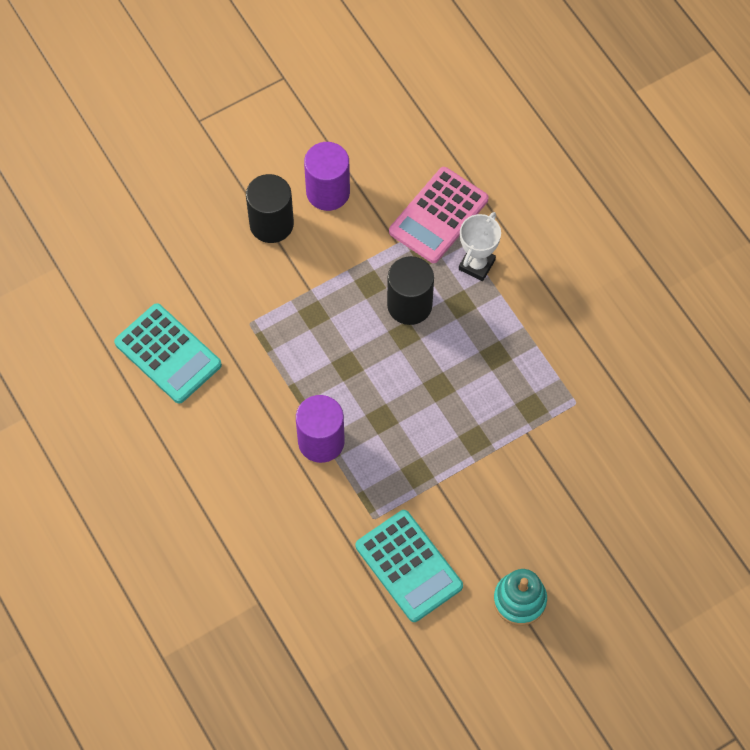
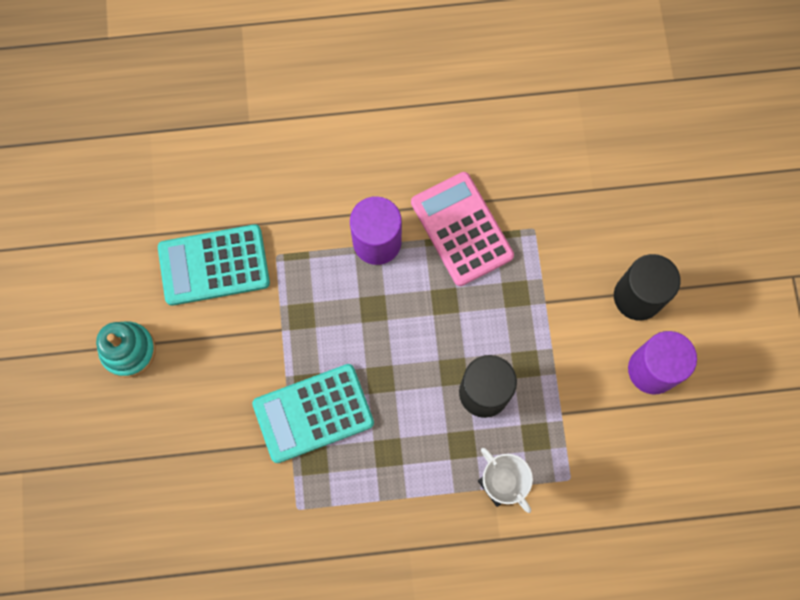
camera: 115 degrees right, 10 degrees up
turquoise calculator [114,303,222,404] -> turquoise calculator moved to [252,364,374,463]
pink calculator [389,167,489,263] -> pink calculator moved to [411,172,514,286]

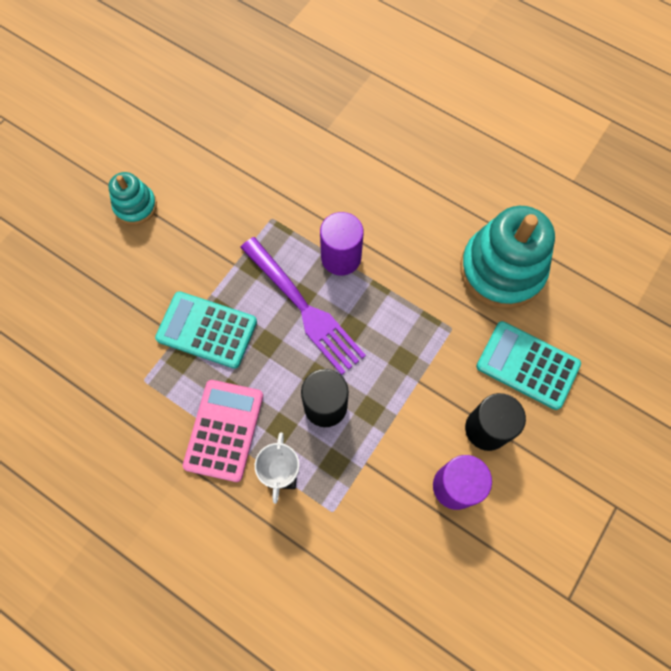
camera: 40 degrees right, 5 degrees down
turquoise calculator [158,224,270,306] -> turquoise calculator moved to [476,321,581,410]
pink calculator [411,172,514,286] -> pink calculator moved to [183,380,263,482]
none -> purple fork [240,237,366,375]
none -> turquoise stacking toy [460,206,555,309]

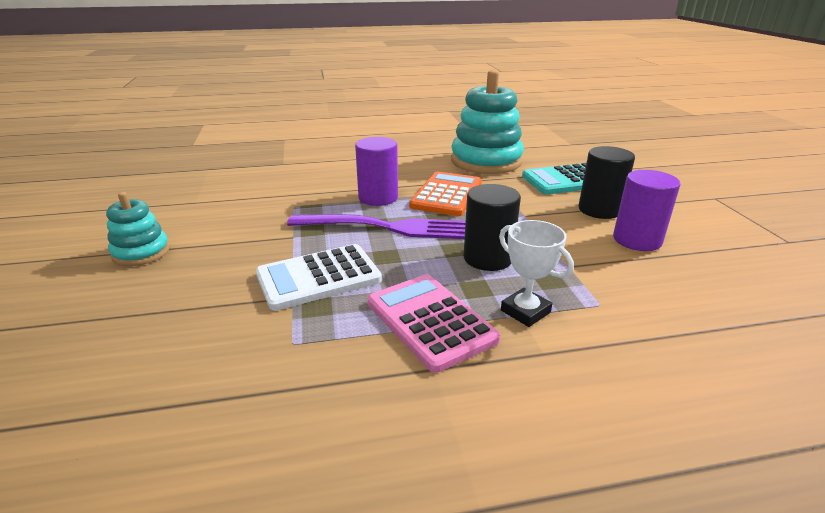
camera: 45 degrees left, 40 degrees down
turquoise calculator [155,291,257,369] -> white calculator [256,244,382,311]
none -> orange calculator [409,172,482,216]

